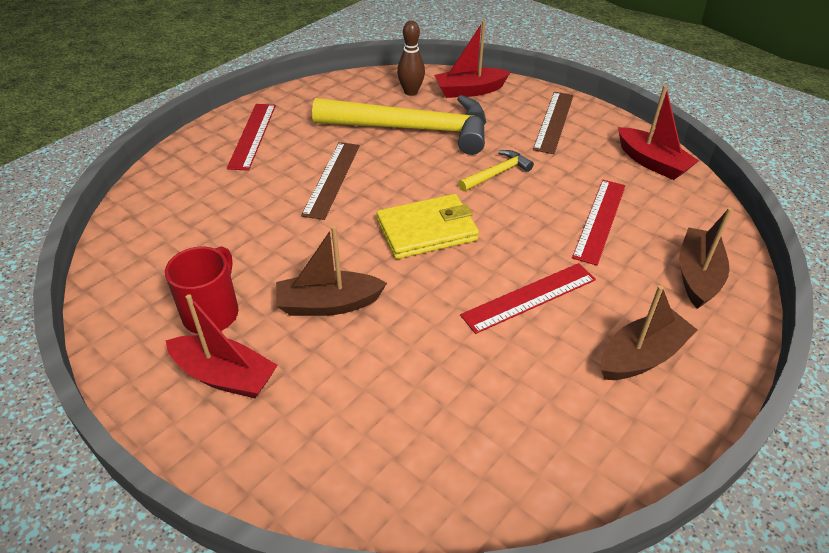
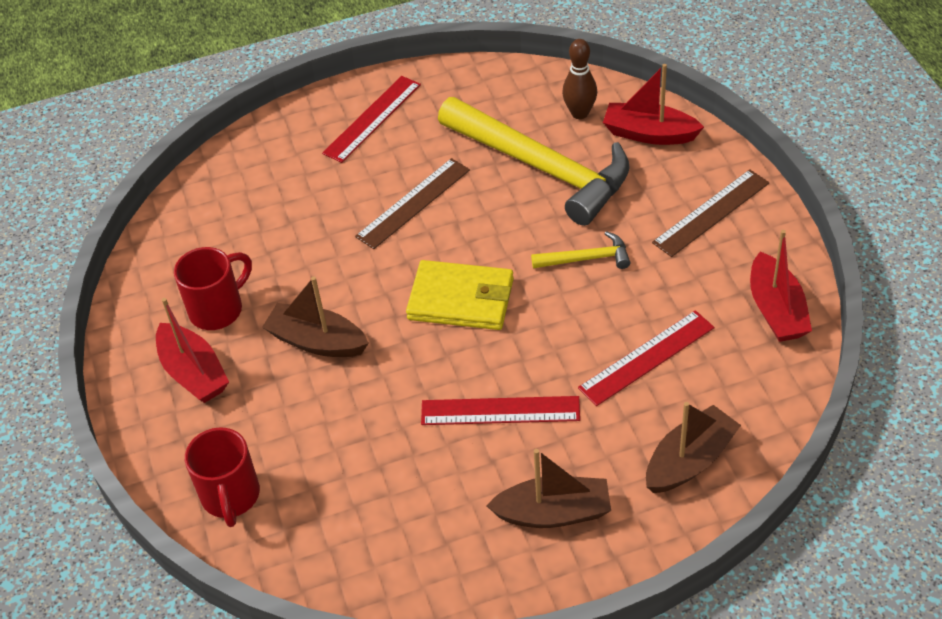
camera: 35 degrees right, 5 degrees up
none -> red mug [185,427,260,527]

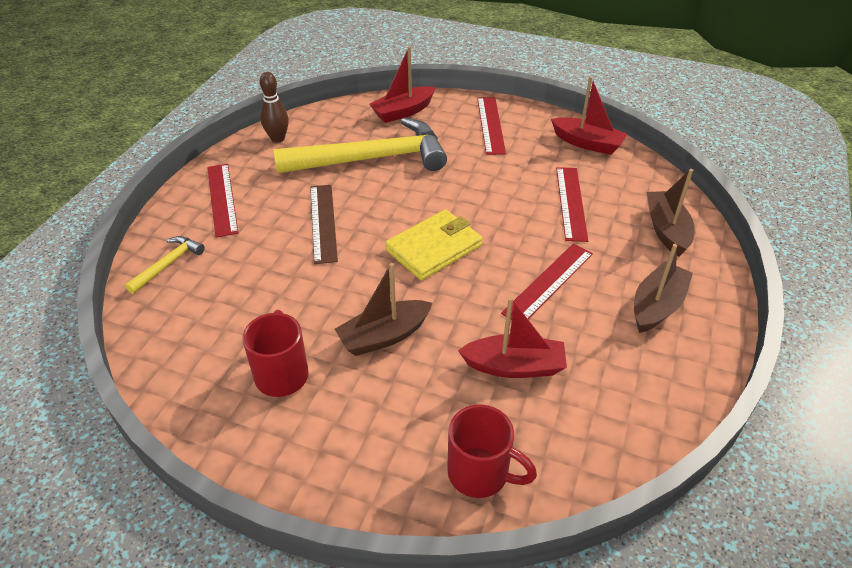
camera: 55 degrees left, 5 degrees down
red boat [156,298,229,403] -> red boat moved to [458,297,567,378]
yellow hammer [531,231,630,269] -> yellow hammer moved to [125,236,205,294]
brown bowling pin [562,39,597,119] -> brown bowling pin moved to [260,72,289,143]
brown ruler [652,169,769,257] -> red ruler [477,97,506,155]

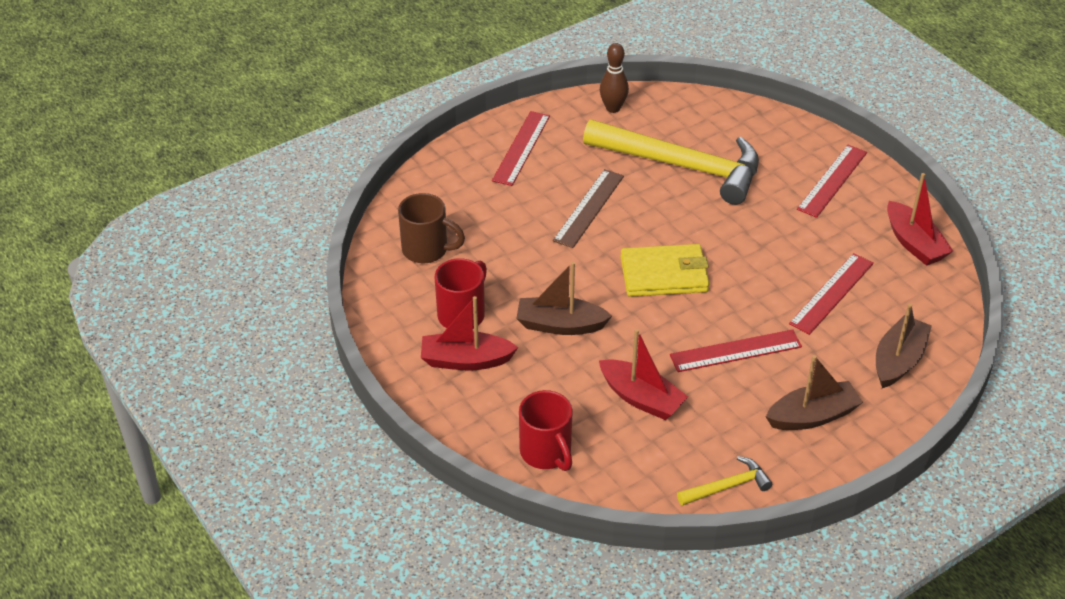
camera: 35 degrees right, 0 degrees up
yellow hammer [125,236,205,294] -> yellow hammer moved to [677,456,772,506]
red boat [369,46,436,123] -> red boat moved to [421,296,518,371]
none -> brown mug [398,193,465,263]

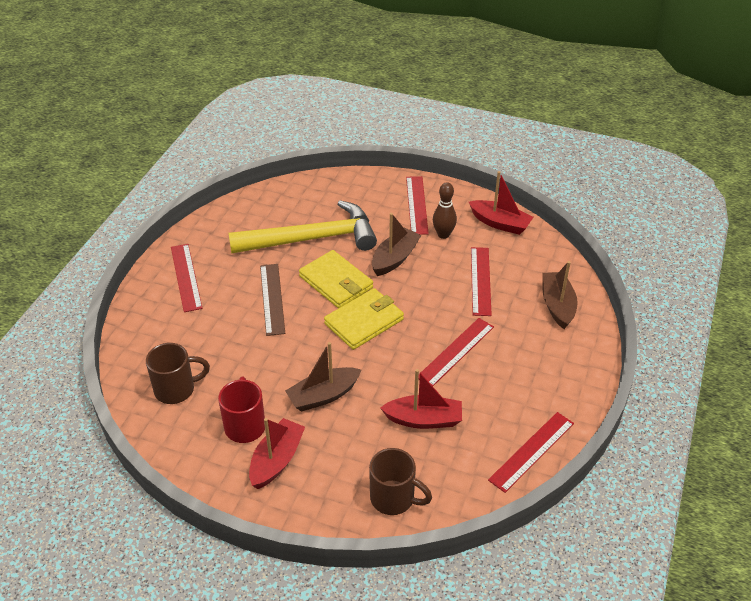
camera: 35 degrees left, 0 degrees up
red boat [421,296,518,371] -> red boat turned 150 degrees clockwise [249,418,305,489]
red mug [519,390,573,471] -> brown mug [369,448,432,515]
brown bowling pin [600,43,629,113] -> brown bowling pin moved to [433,182,457,239]
yellow hammer [677,456,772,506] -> red ruler [488,412,574,493]
brown boat [766,355,863,430] -> brown boat moved to [372,213,422,276]
none -> yellow wallet [299,250,373,308]

